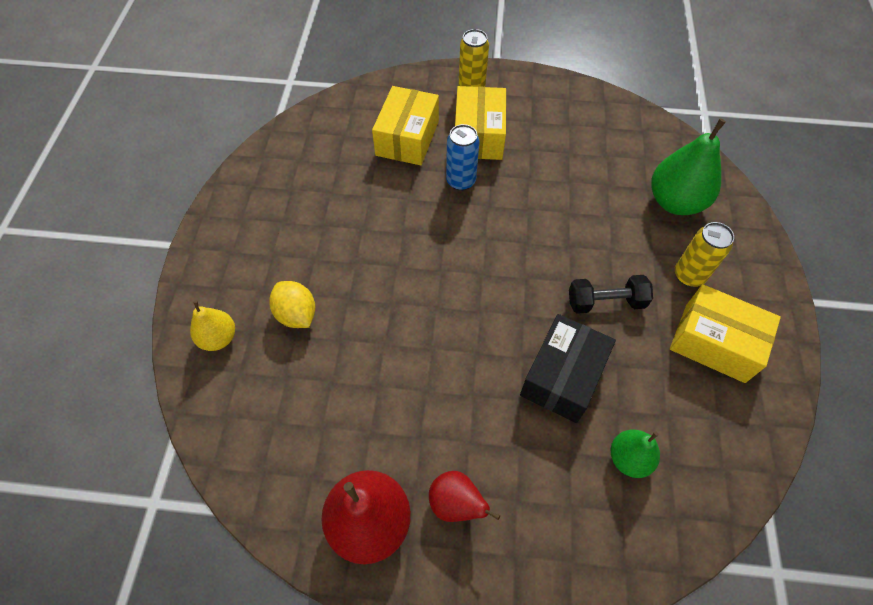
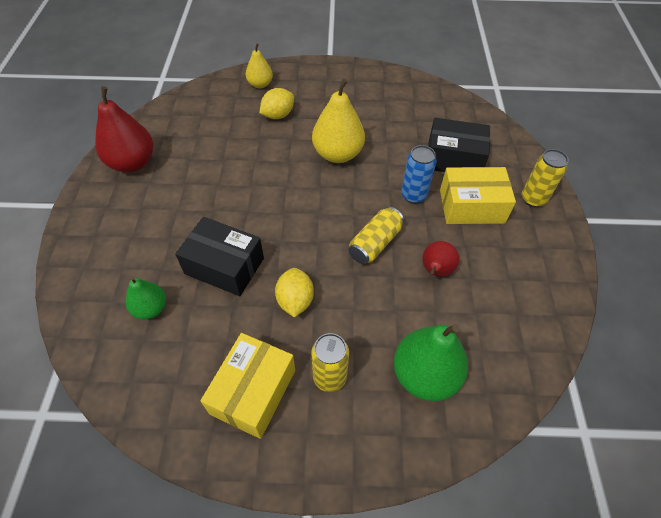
camera: 85 degrees right, 5 degrees down
yellow box [372,86,439,165] -> black box [428,118,490,172]
red pear [429,471,500,522] -> red pear moved to [422,241,459,277]
black dumbbell [569,275,653,314] -> yellow lemon [275,268,314,318]
none -> yellow pear [312,78,365,163]
none -> yellow can [349,207,404,264]

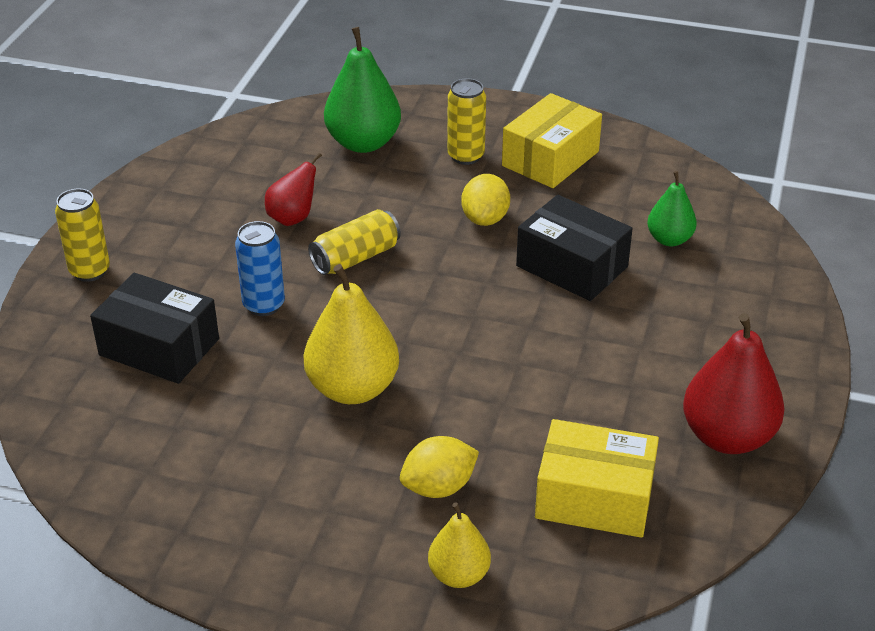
camera: 165 degrees left, 15 degrees down
yellow box [440,167,516,224] -> yellow box moved to [535,419,659,538]

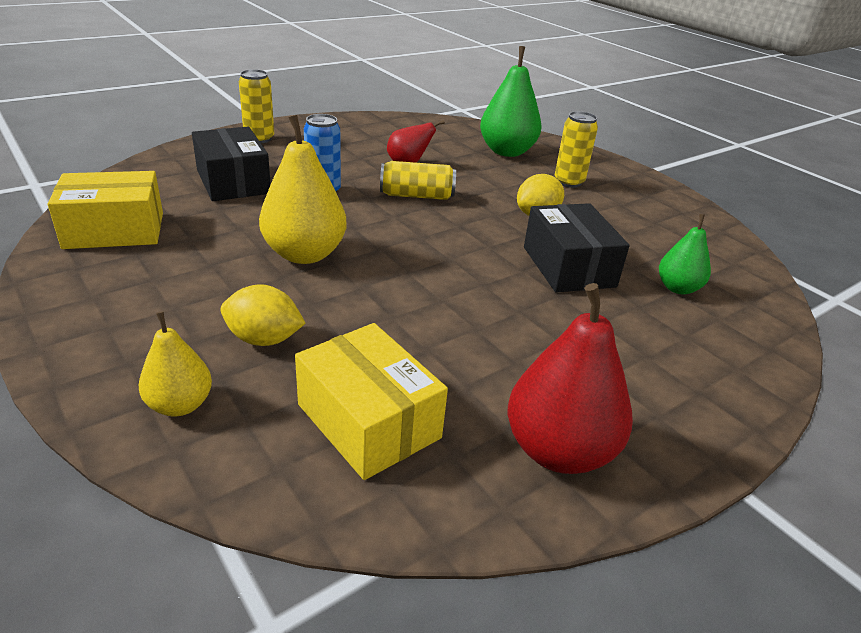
camera: 35 degrees right, 5 degrees down
yellow box [502,93,602,188] -> yellow box moved to [48,171,163,249]

